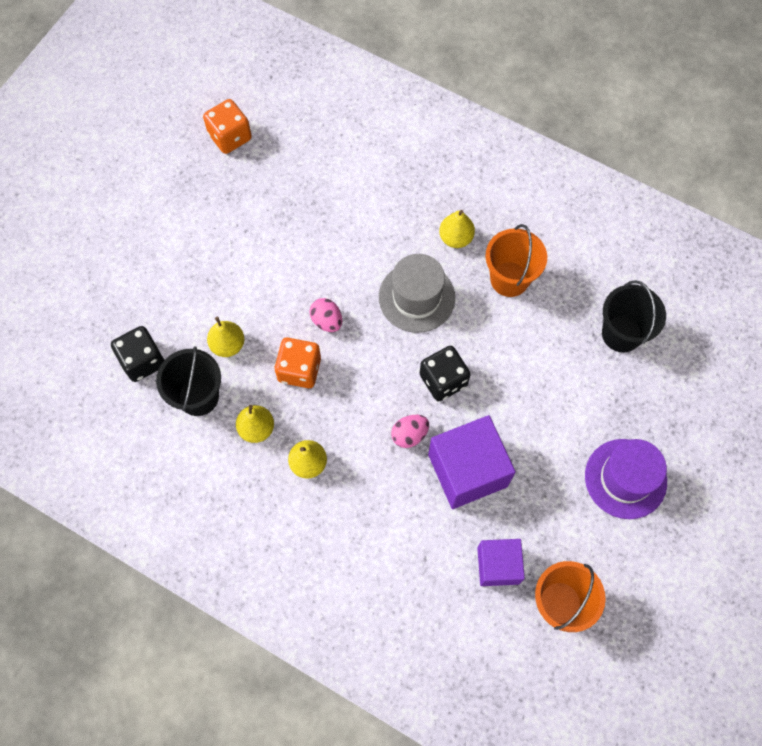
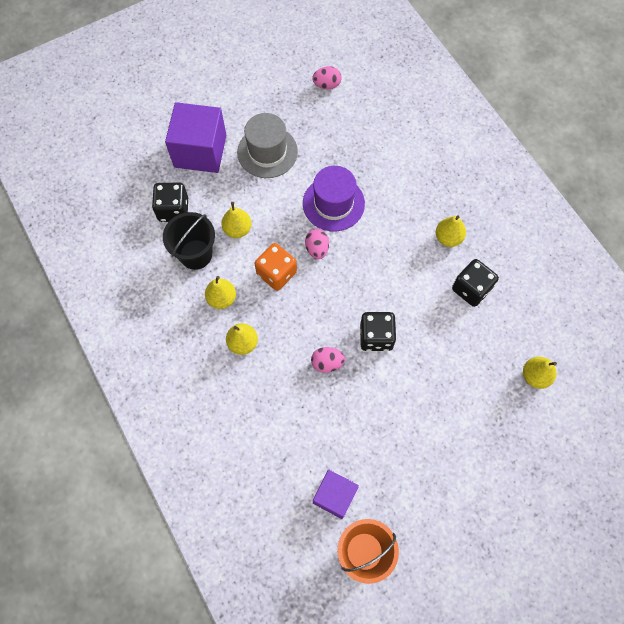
camera: 30 degrees right, 0 degrees up
orange dice [203,99,252,154] -> pink egg [312,66,341,89]
grey hat [379,254,455,333] -> grey hat moved to [237,113,298,178]
purple cube [428,415,516,509] -> purple cube moved to [165,102,226,173]
orange bucket [485,224,547,297] -> black dice [452,259,499,307]
purple hat [585,439,667,519] -> purple hat moved to [303,166,365,231]
black bucket [602,280,666,353] -> yellow pear [523,357,557,389]

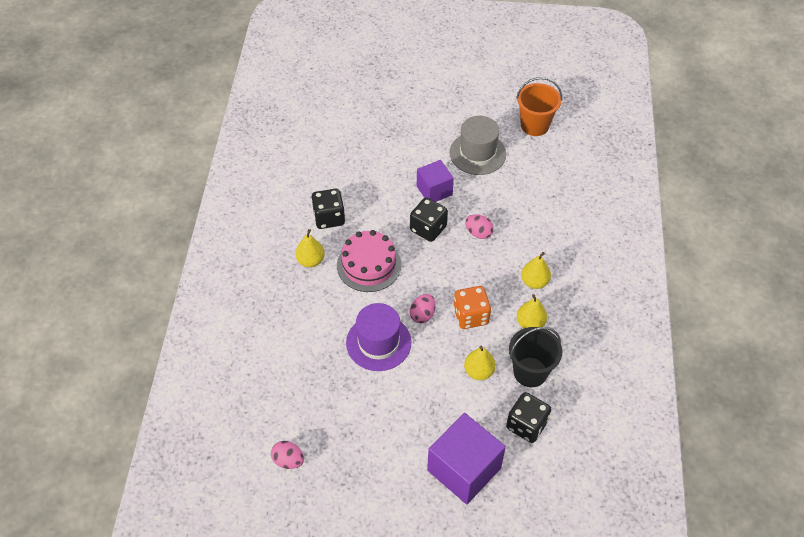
camera: 145 degrees left, 15 degrees down
grey hat [237,113,298,178] -> grey hat moved to [449,116,506,175]
purple cube [313,469,359,519] -> purple cube moved to [417,160,454,202]
yellow pear [523,357,557,389] -> none
none -> pink cake [337,230,401,292]

